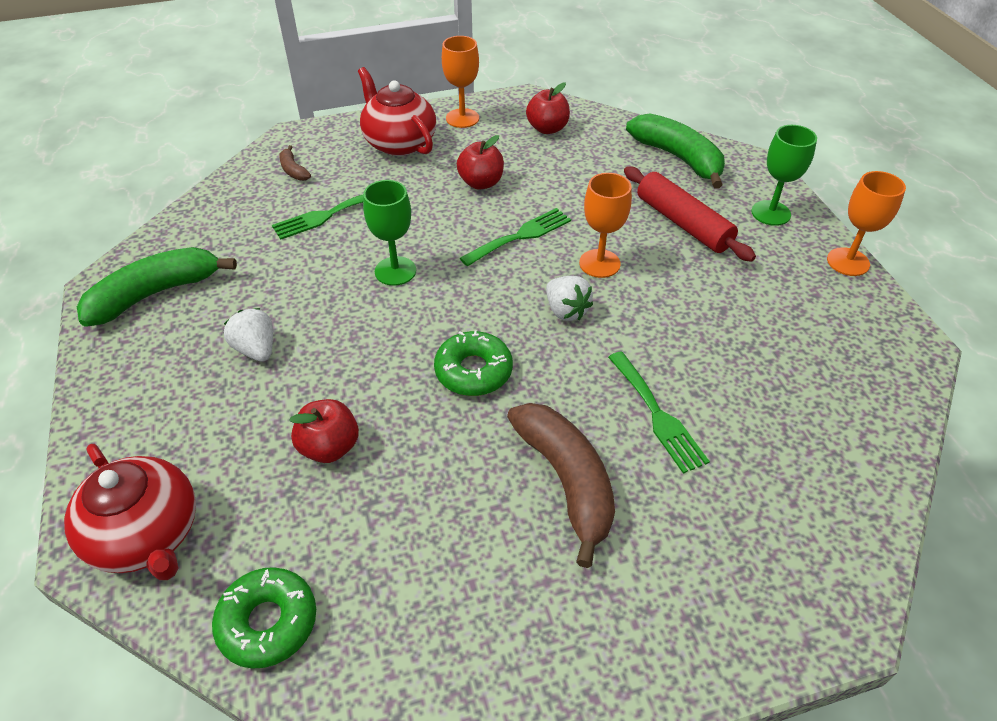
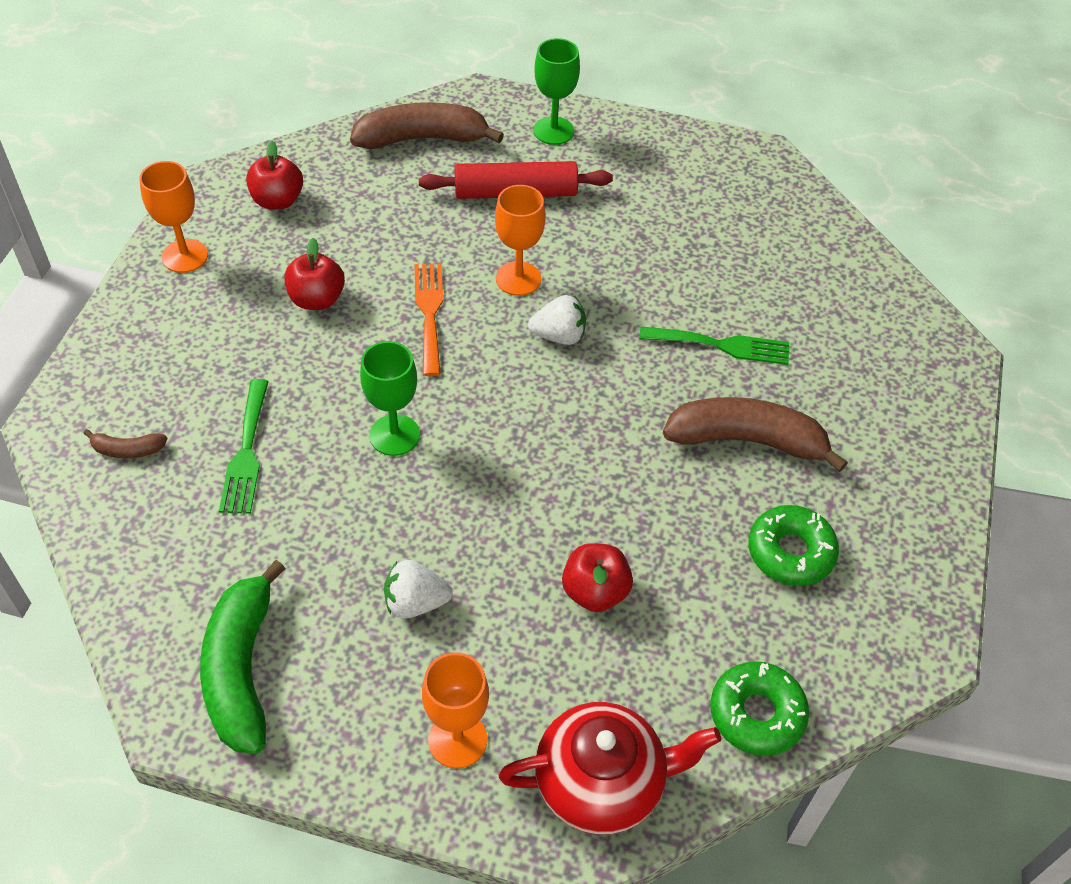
camera: 60 degrees left, 5 degrees up
red teapot [358,67,436,156] -> none
green donut [434,330,513,396] -> green donut moved to [748,505,839,586]
green fork [460,208,571,266] -> orange fork [415,263,443,376]
green banana [626,113,725,188] -> brown banana [350,102,504,149]
orange goblet [827,171,906,276] -> orange goblet moved to [422,653,489,768]

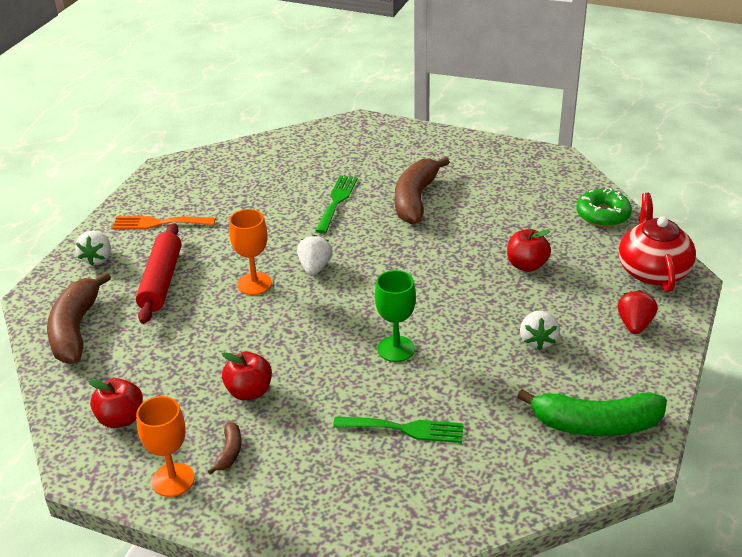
camera: 80 degrees left, 15 degrees down
brown banana [83,429,168,458] -> brown banana moved to [208,422,241,475]
orange fork [415,263,443,376] -> orange fork moved to [112,216,215,229]
orange goblet [422,653,489,768] -> red strawberry [618,290,657,334]
green goblet [533,38,580,145] -> white strawberry [75,231,111,266]
green donut [748,505,839,586] -> none

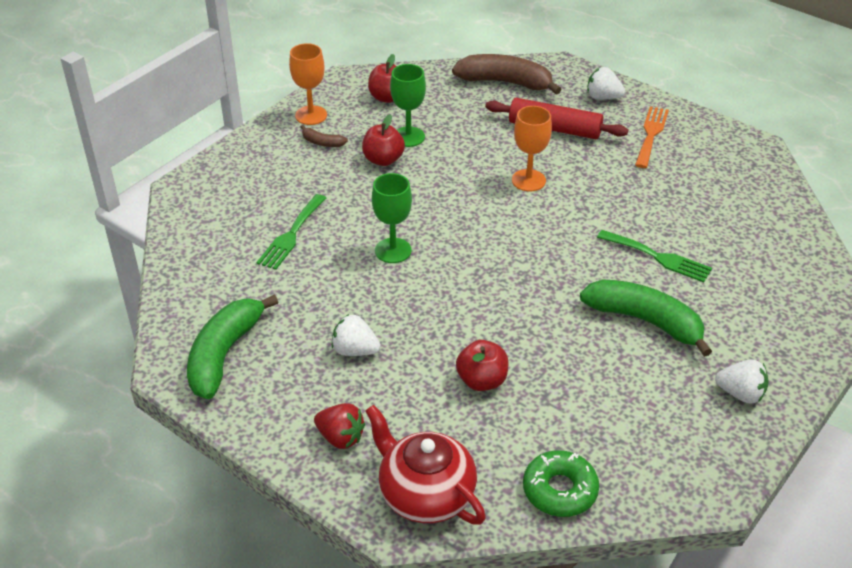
camera: 105 degrees right, 5 degrees up
white strawberry [297,235,333,276] -> white strawberry moved to [715,360,769,404]
brown banana [395,157,450,224] -> green banana [580,279,712,357]
red teapot [619,193,696,292] -> red teapot turned 150 degrees counterclockwise [365,405,486,525]
none -> green goblet [390,64,426,147]

